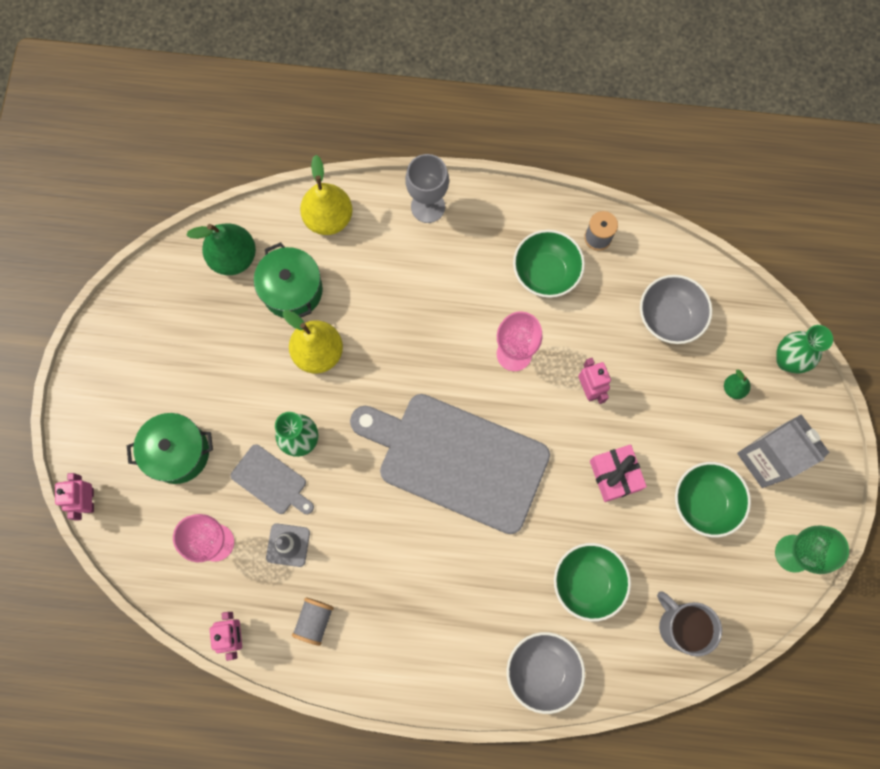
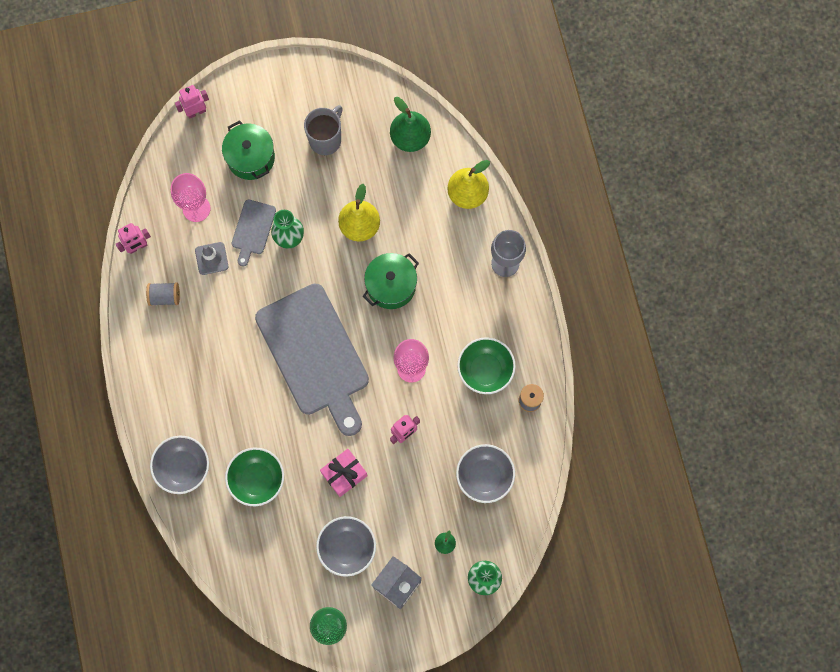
camera: 70 degrees right, 0 degrees up
green pot [254,242,323,318] -> green pot moved to [362,253,419,309]
grey cutting board [350,394,550,534] -> grey cutting board turned 150 degrees clockwise [255,283,369,436]
grey mug [657,591,722,656] -> grey mug moved to [304,105,343,155]
green bowl [675,462,751,537] -> grey bowl [316,516,376,577]

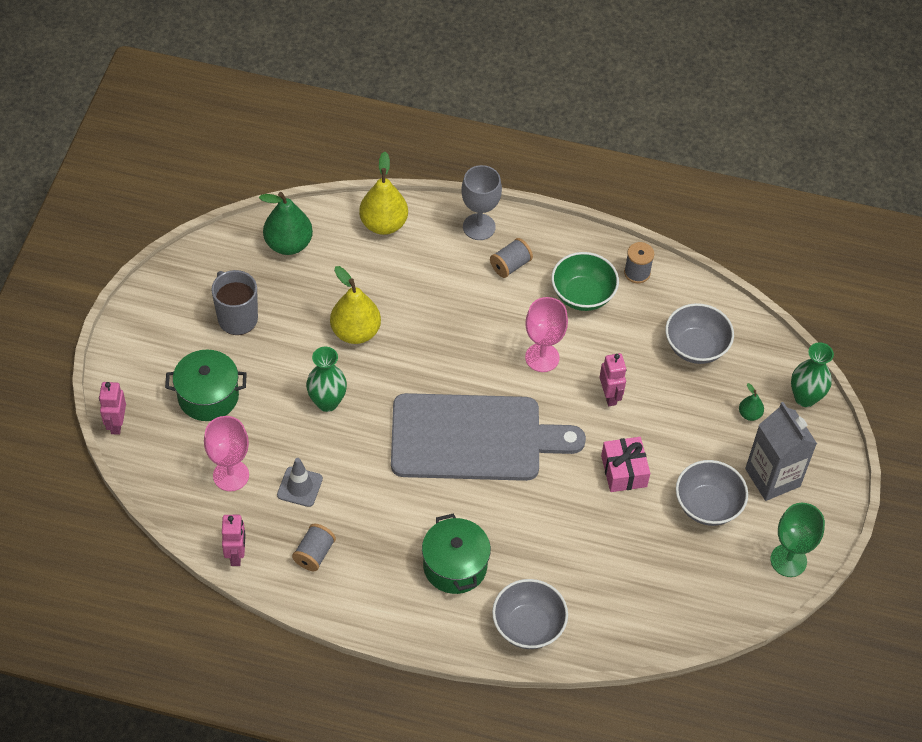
camera: 65 degrees left, 20 degrees down
green bowl [225,448,284,506] -> none
grey cutting board [232,200,276,266] -> none
green pot [362,253,419,309] -> green pot moved to [422,514,491,594]
none -> grey spool [490,238,533,278]

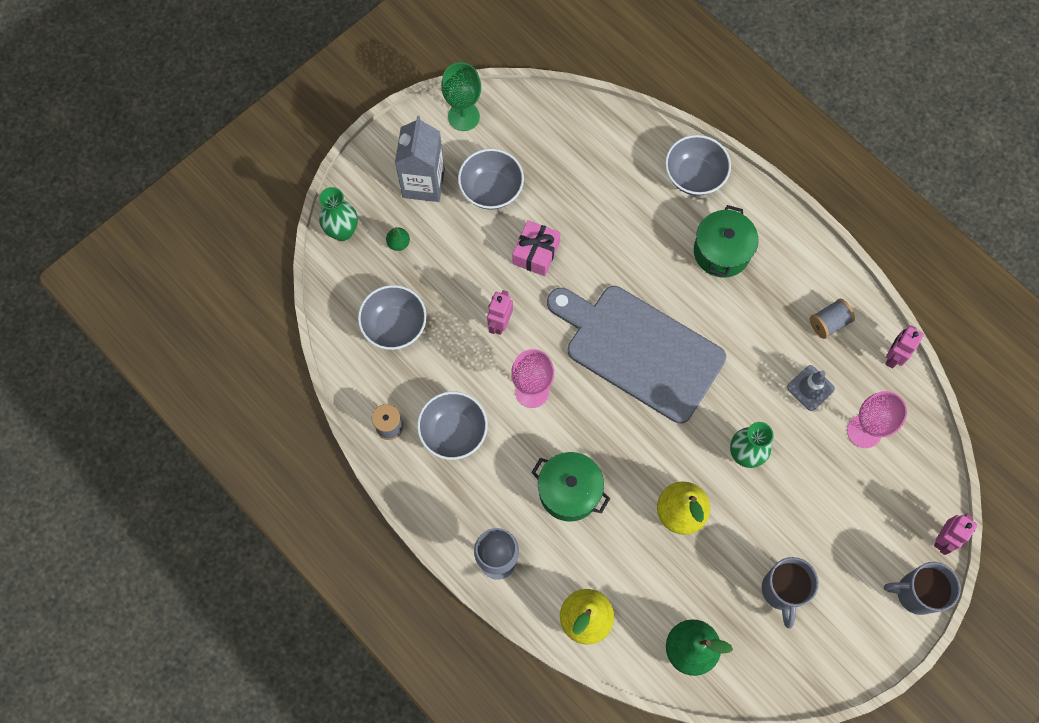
camera: 145 degrees left, 15 degrees up
green pot [165,350,247,421] -> green pot moved to [531,452,610,522]
grey spool [490,238,533,278] -> none
green bowl [551,252,619,311] -> grey bowl [417,391,488,460]
none -> grey mug [884,562,961,615]

